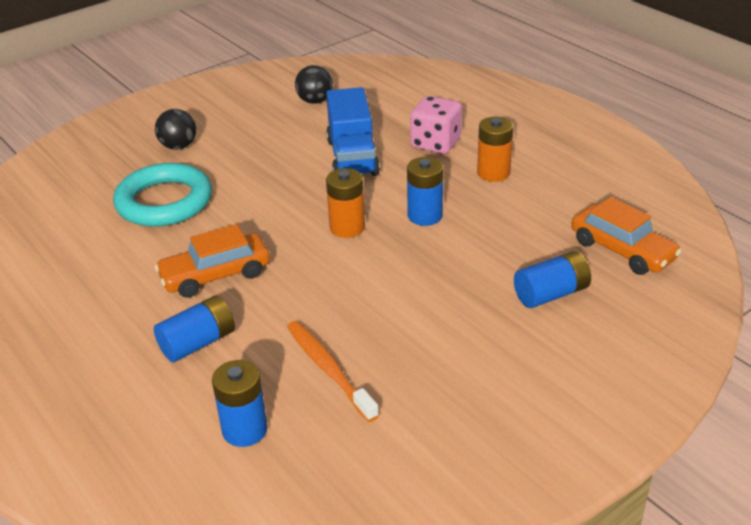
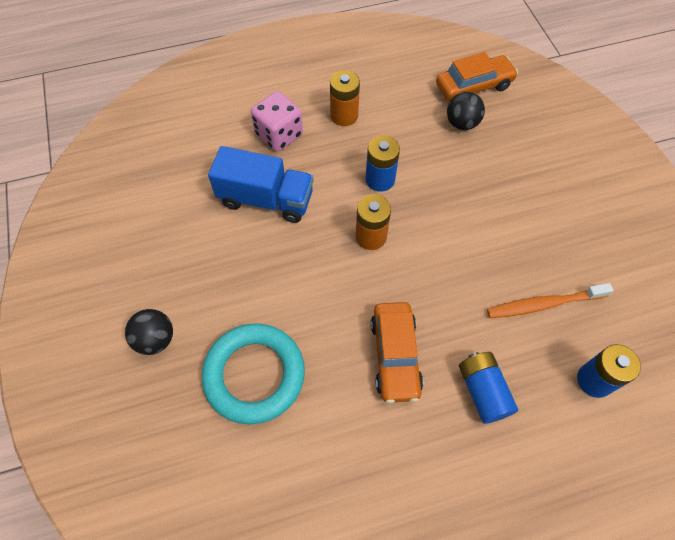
camera: 70 degrees left, 25 degrees up
black ball [295,65,333,104] -> black ball moved to [447,92,485,130]
blue battery [514,251,591,308] -> none

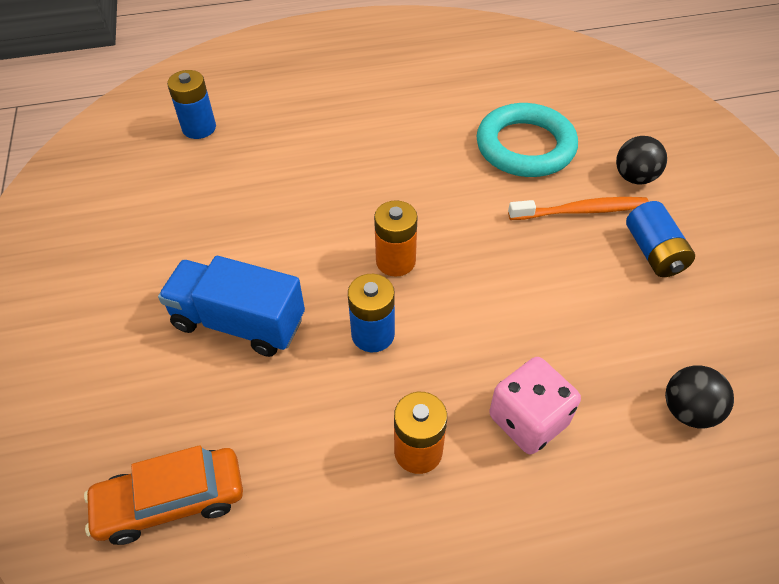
camera: 175 degrees left, 10 degrees down
blue truck [208,146,314,223] -> blue truck moved to [158,256,305,357]
orange car [371,302,423,403] -> none
black ball [447,92,485,130] -> black ball moved to [665,365,734,428]
blue battery [459,352,518,424] -> blue battery moved to [626,201,695,277]
orange toothbrush [487,283,613,318] -> orange toothbrush moved to [508,197,649,220]

